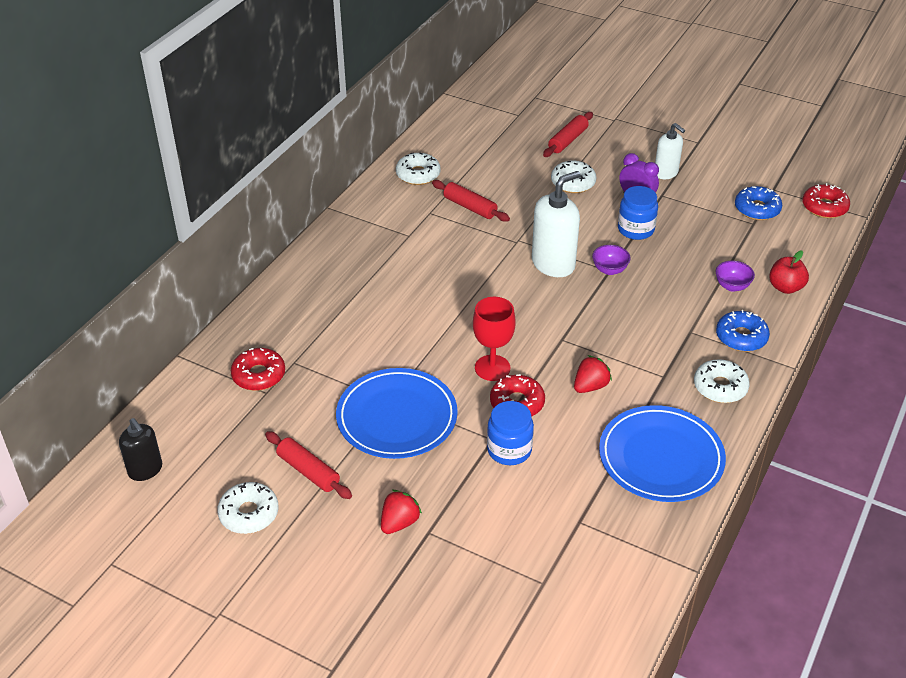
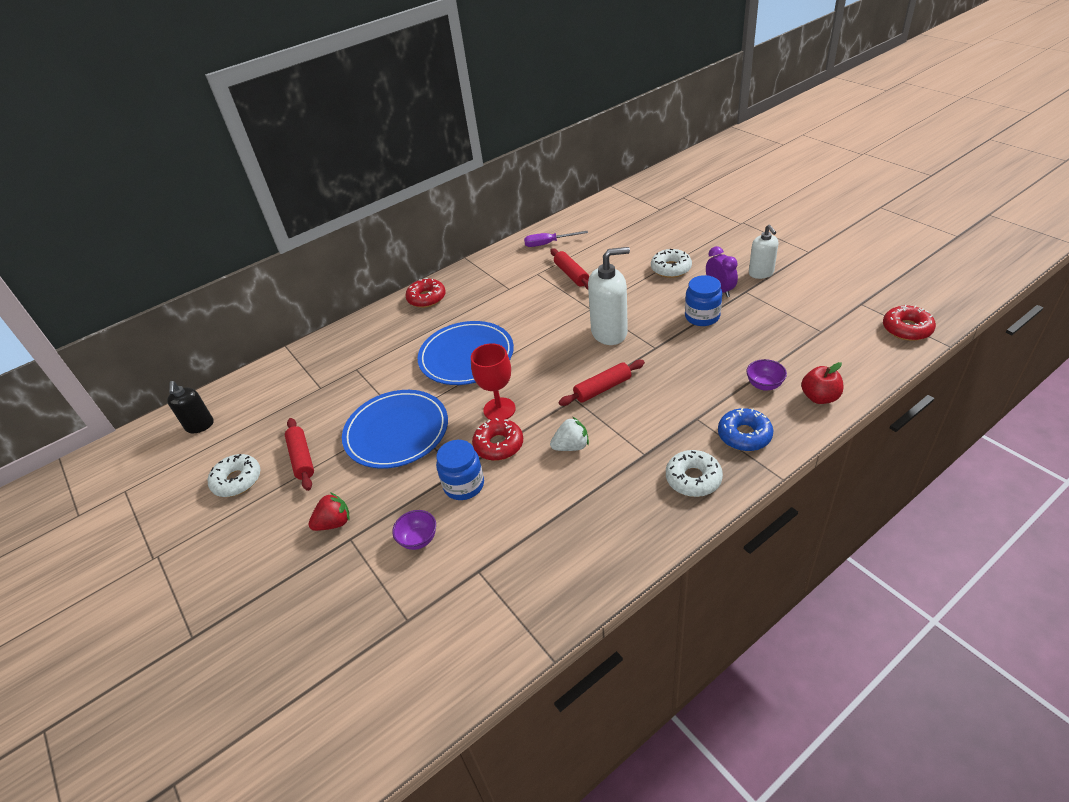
camera: 30 degrees right, 0 degrees up
red donut [231,348,285,391] -> red donut moved to [405,278,446,308]
white donut [396,152,440,185] -> purple screwdriver [524,231,588,247]
red rolling pin [543,112,593,157] -> red rolling pin moved to [559,360,645,406]
red strawberry [574,355,612,393] -> white strawberry [550,417,589,451]
purple bowl [592,245,631,275] -> purple bowl moved to [392,510,436,550]
blue plate [599,405,726,502] -> blue plate moved to [418,321,514,385]
blue donut [735,186,782,220] -> none

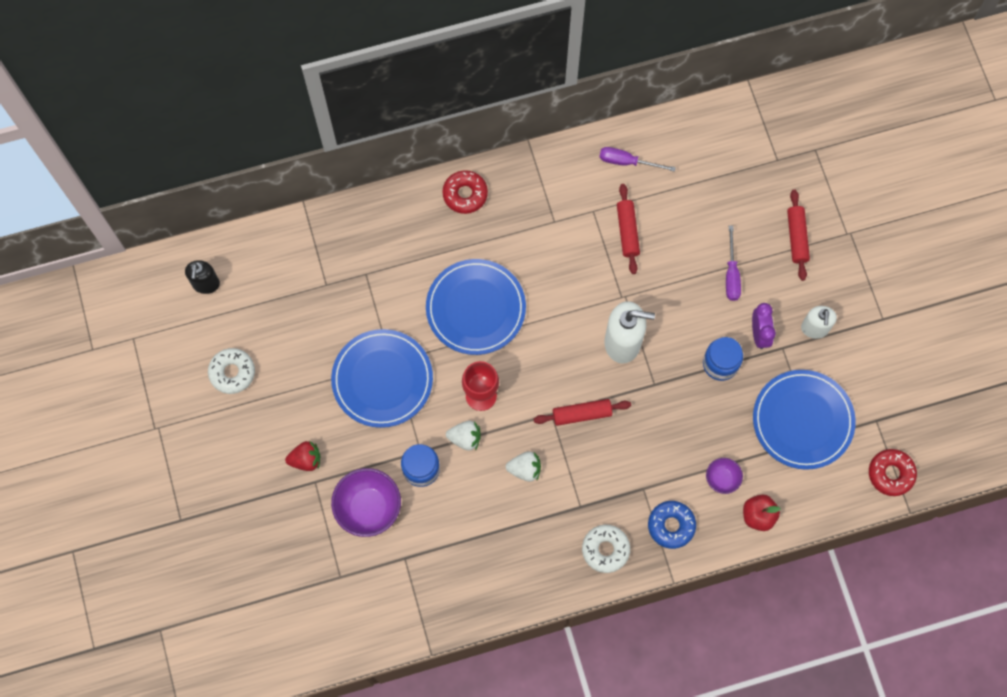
camera: 15 degrees right, 30 degrees up
red rolling pin [285,418,314,491] -> red rolling pin moved to [787,189,810,281]
purple bowl [392,510,436,550] -> purple bowl [331,468,401,537], size x1.87
red donut [472,418,523,461] -> white strawberry [446,421,481,451]
white donut [651,249,692,278] -> purple screwdriver [726,226,741,301]
none -> blue plate [753,370,856,470]

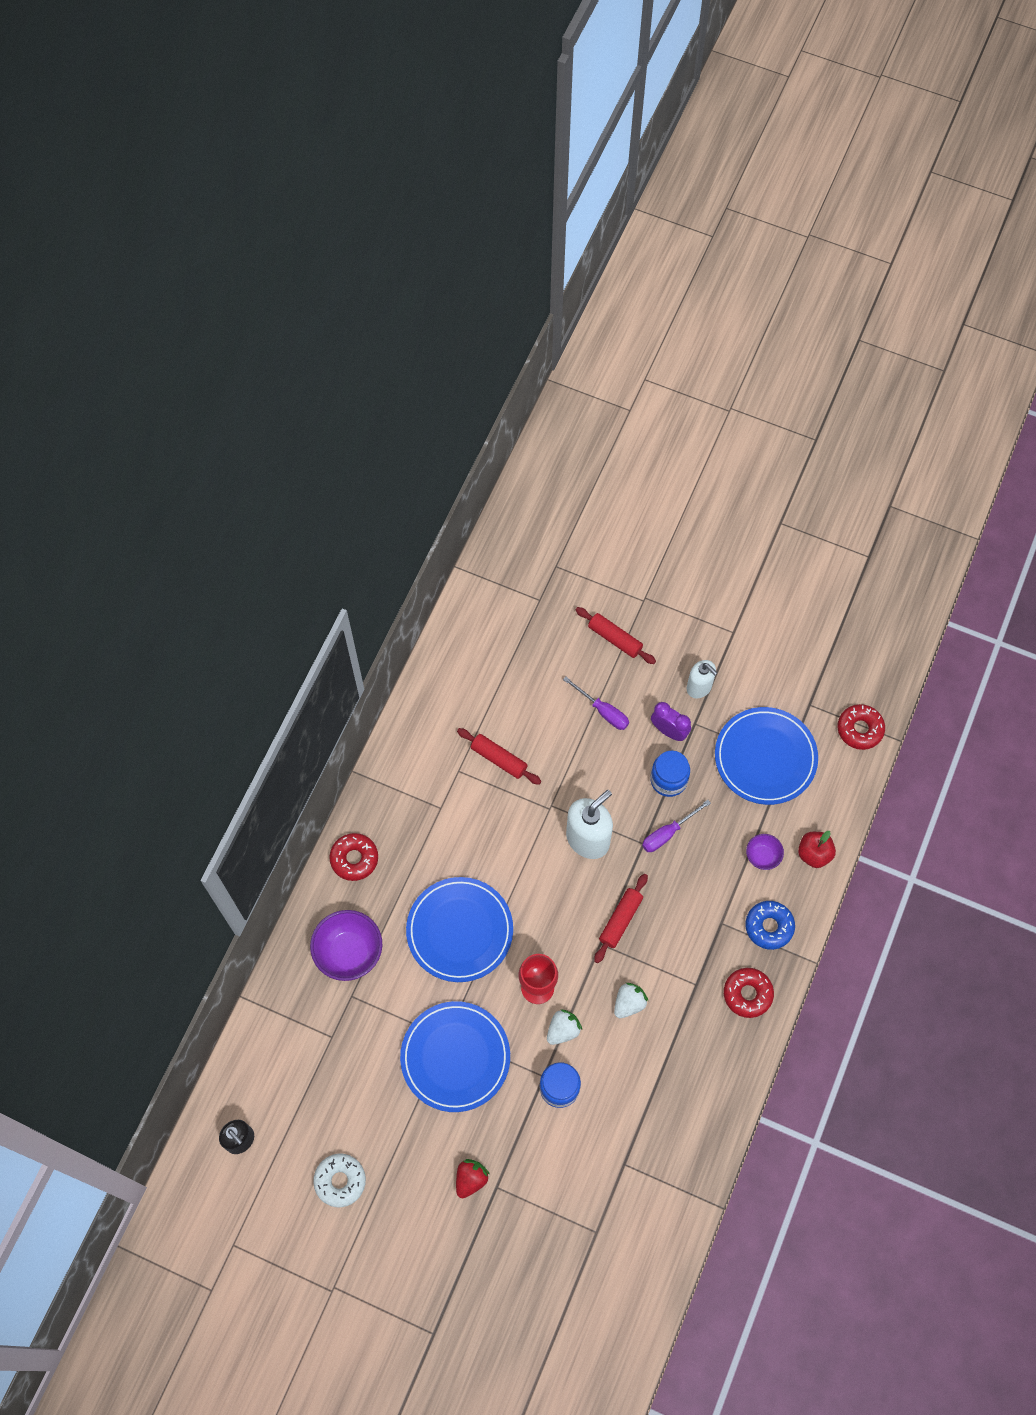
camera: 50 degrees left, 5 degrees down
purple bowl [331,468,401,537] -> purple bowl moved to [310,910,382,981]
white donut [582,525,630,573] -> red donut [724,968,774,1018]
purple screwdriver [599,147,676,172] -> purple screwdriver moved to [642,800,711,852]

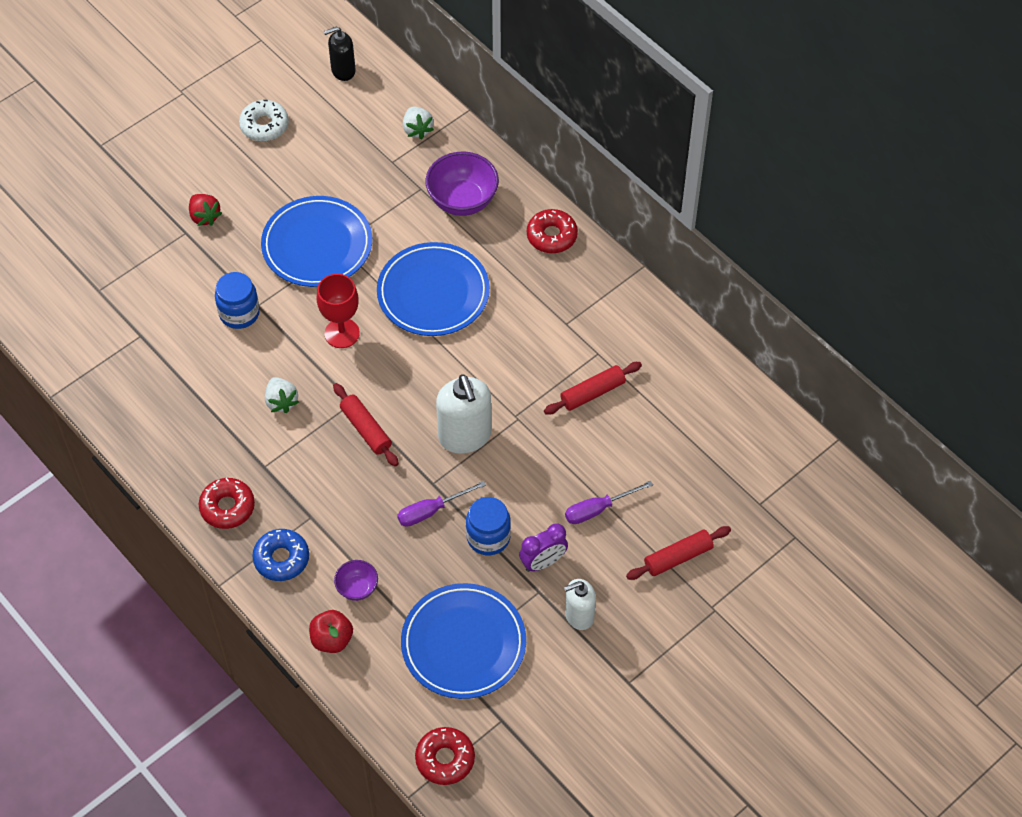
camera: 115 degrees right, 10 degrees down
white strawberry [547,1009,582,1045] -> white strawberry moved to [403,107,434,140]
purple screwdriver [642,800,711,852] -> purple screwdriver turned 105 degrees counterclockwise [397,481,486,527]

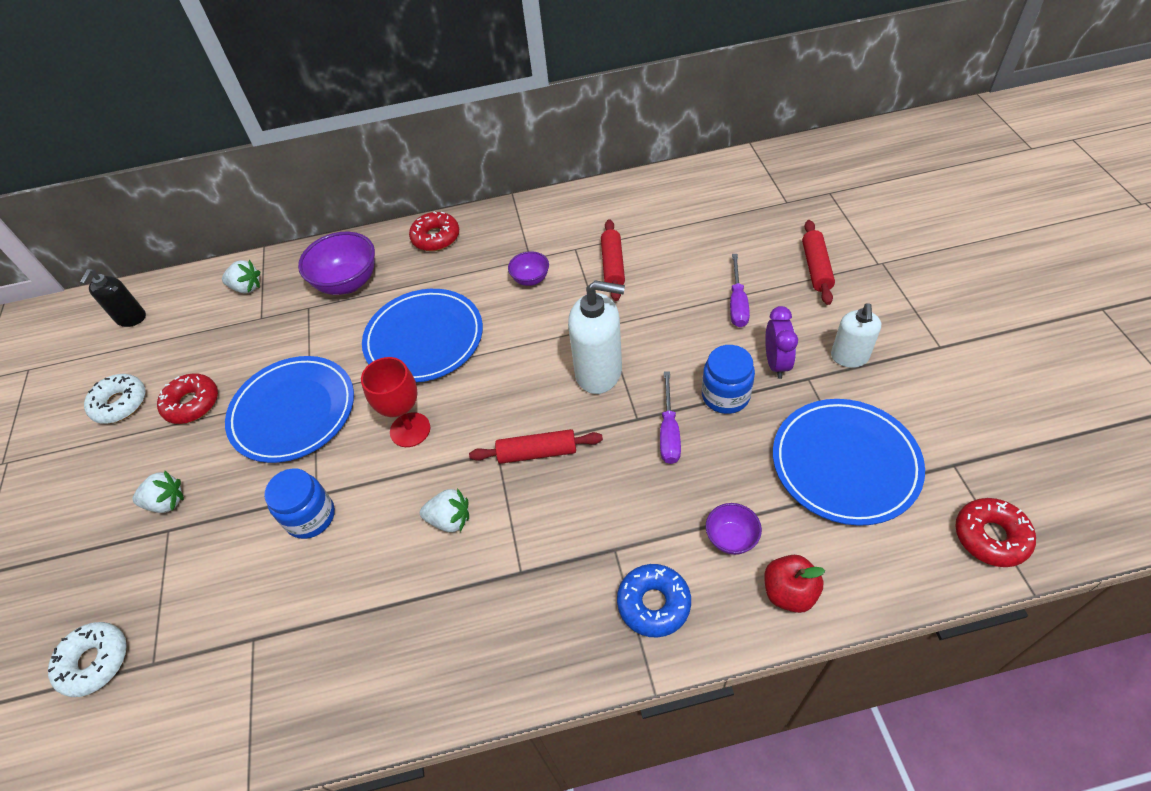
camera: 55 degrees left, 5 degrees down
red strawberry [189,194,222,226] -> white strawberry [133,471,184,513]
red donut [199,478,255,529] -> red donut moved to [157,373,218,424]
none -> white donut [48,622,127,697]
none -> purple bowl [508,251,549,286]

